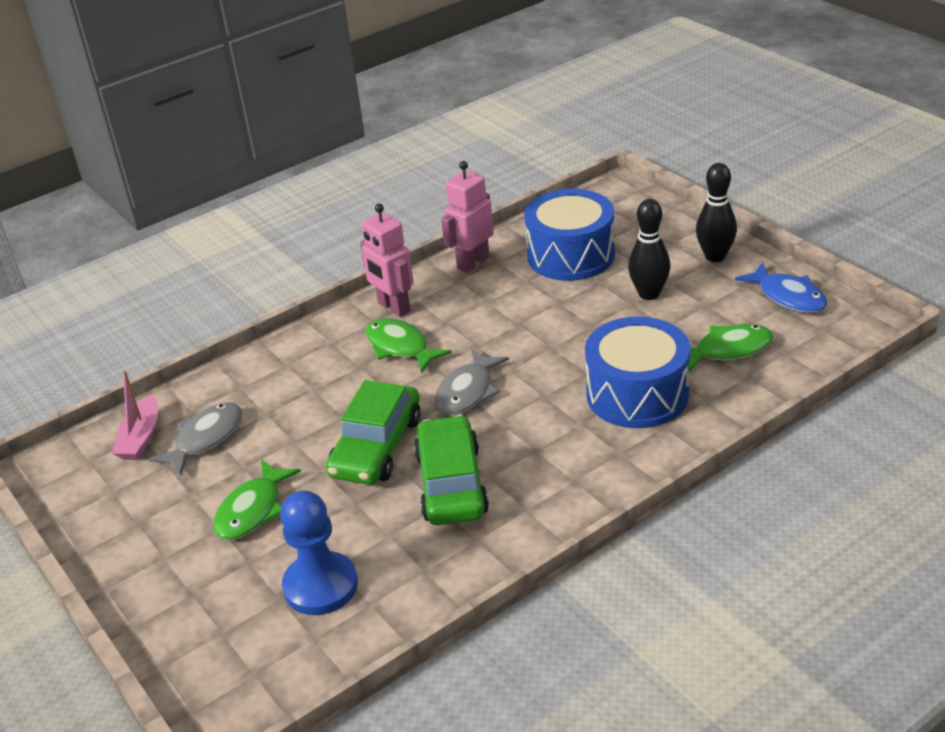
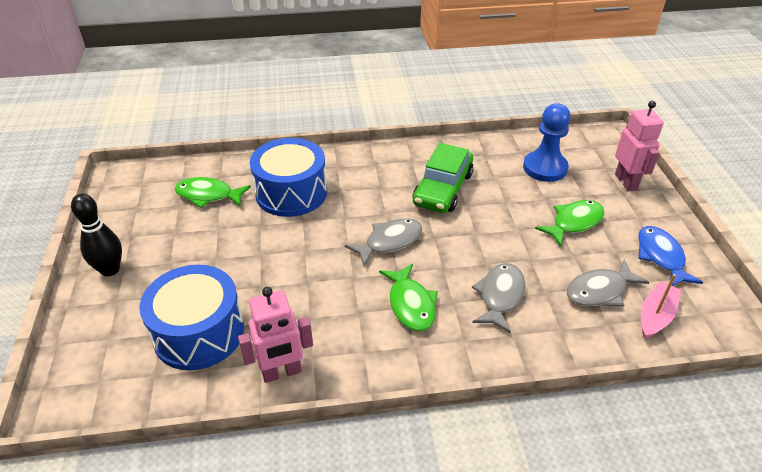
camera: 155 degrees left, 5 degrees up
green car [326,380,421,485] -> none
pink robot [360,203,414,317] -> pink robot moved to [615,101,664,191]
black bowling pin [628,199,671,300] -> none
blue fish [735,262,827,313] -> blue fish moved to [638,226,703,286]
none -> grey fish [472,263,525,333]

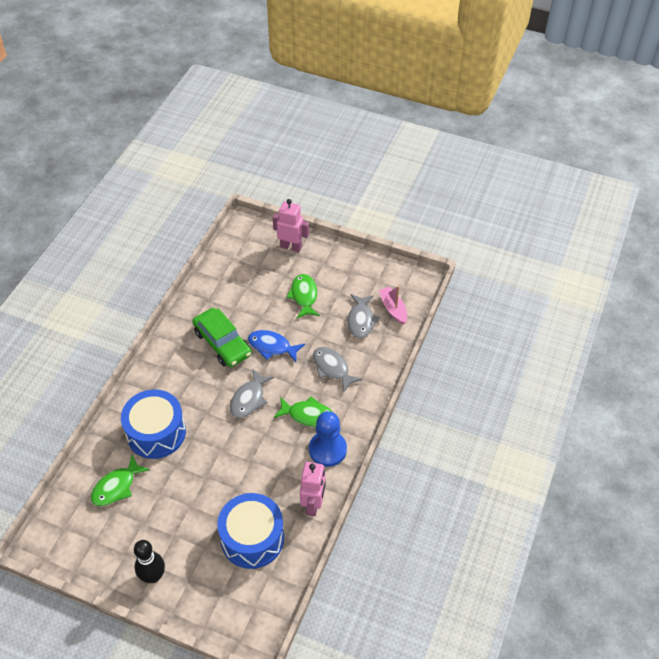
camera: 60 degrees left, 10 degrees up
grey fish [345,218,422,266] -> grey fish turned 150 degrees counterclockwise [230,369,274,418]
blue pawn [523,103,571,182] -> blue pawn moved to [309,411,347,467]
blue fish [638,226,703,286] -> blue fish moved to [248,330,305,362]

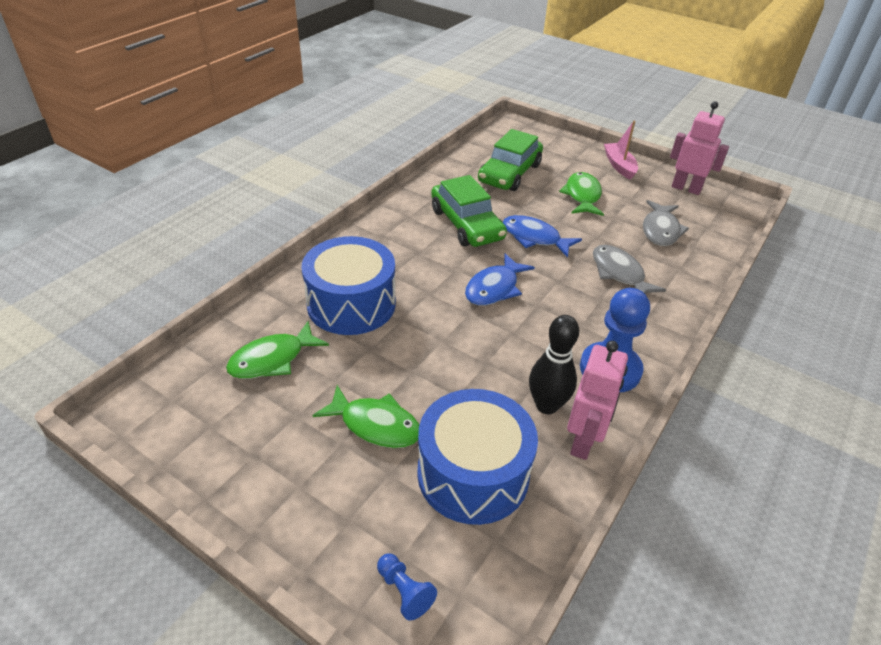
camera: 10 degrees right, 10 degrees down
black bowling pin [134,540,165,583] -> black bowling pin moved to [529,315,579,414]
grey fish [230,369,274,418] -> blue fish [465,253,535,306]
pink robot [273,199,309,252] -> pink robot moved to [670,101,729,195]
green fish [274,396,333,427] -> green fish moved to [312,385,420,448]
pink boat [378,286,407,324] -> pink boat moved to [604,120,638,180]
none -> blue pawn [377,554,437,621]
none -> green car [478,129,543,191]

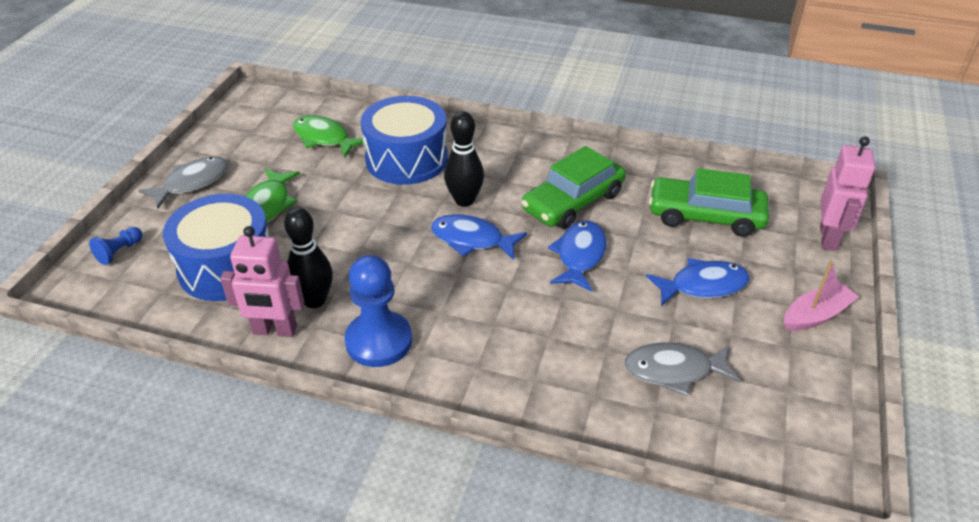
camera: 75 degrees right, 0 degrees up
green fish [559,172,604,216] -> blue fish [646,258,750,306]
grey fish [593,245,666,294] -> grey fish moved to [138,157,228,209]
pink robot [670,101,729,195] -> pink robot moved to [820,136,875,251]
none -> black bowling pin [444,111,484,207]

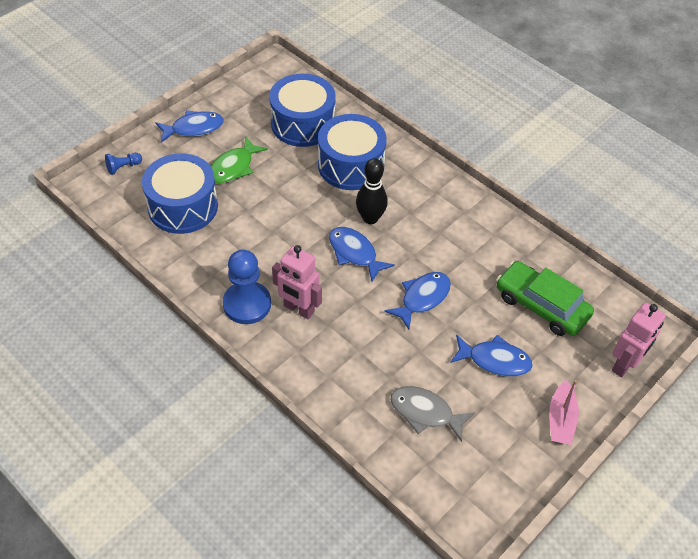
camera: 25 degrees right, 10 degrees up
grey fish [138,157,228,209] -> blue fish [155,110,224,143]
pink robot [220,226,304,337] -> pink robot moved to [272,245,322,319]
black bowling pin [284,207,333,308] -> none
green fish [293,115,363,157] -> blue drum [269,74,336,147]
green car [521,146,626,229] -> none
pink boat [784,261,859,331] -> pink boat turned 105 degrees clockwise [549,380,579,445]

